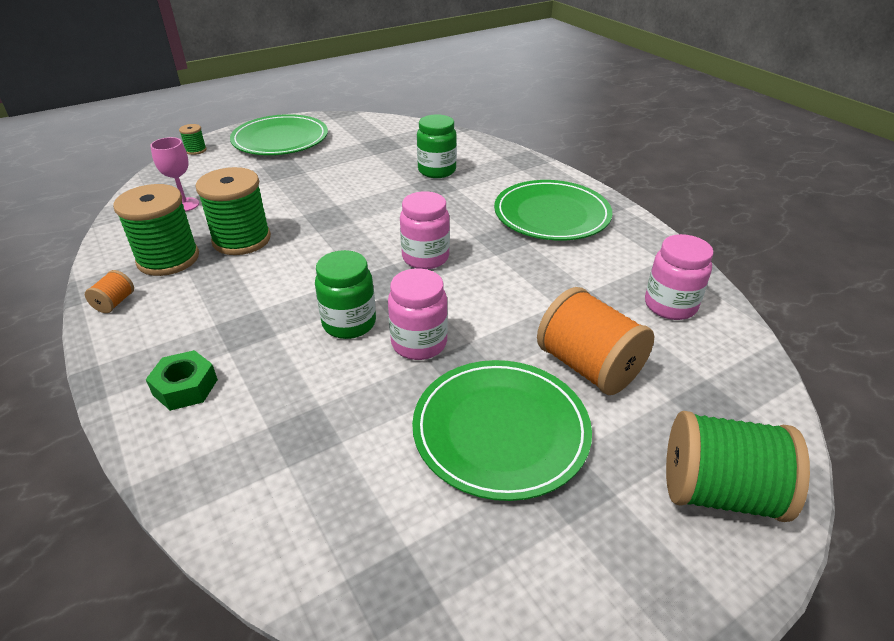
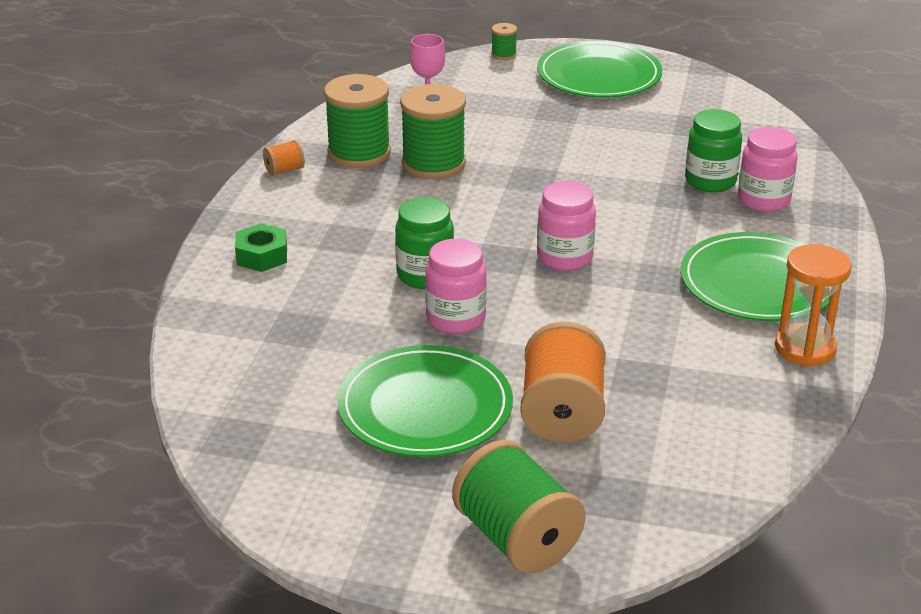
camera: 45 degrees right, 5 degrees down
pink jar [645,234,714,320] -> pink jar moved to [738,127,798,212]
none -> orange hourglass [775,244,852,367]

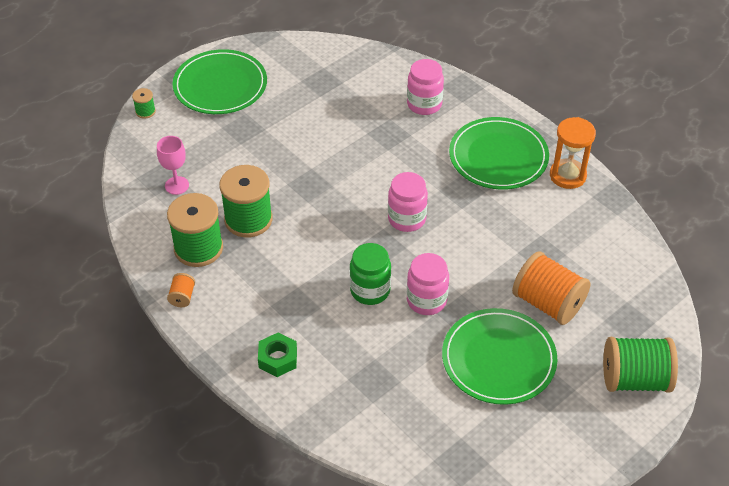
camera: 55 degrees left, 15 degrees up
green jar [685,109,742,192] -> none

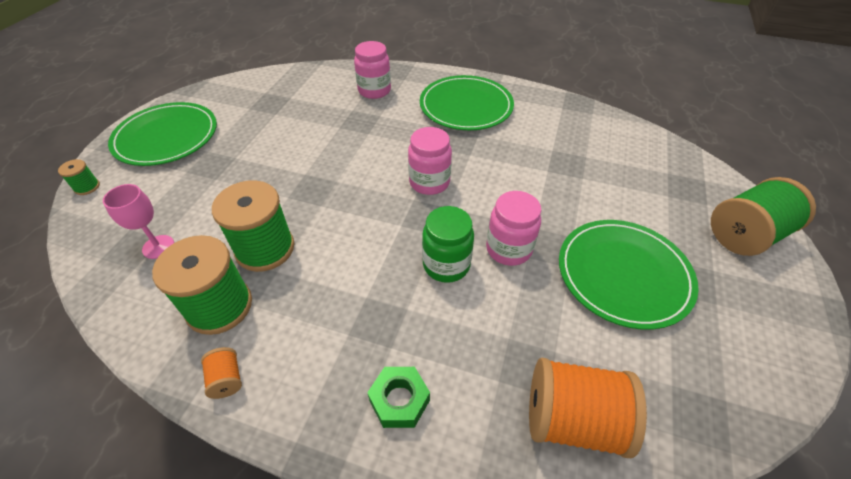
camera: 30 degrees left, 0 degrees up
orange spool [512,251,590,325] -> orange spool moved to [529,358,647,458]
orange hourglass [550,117,596,189] -> none

